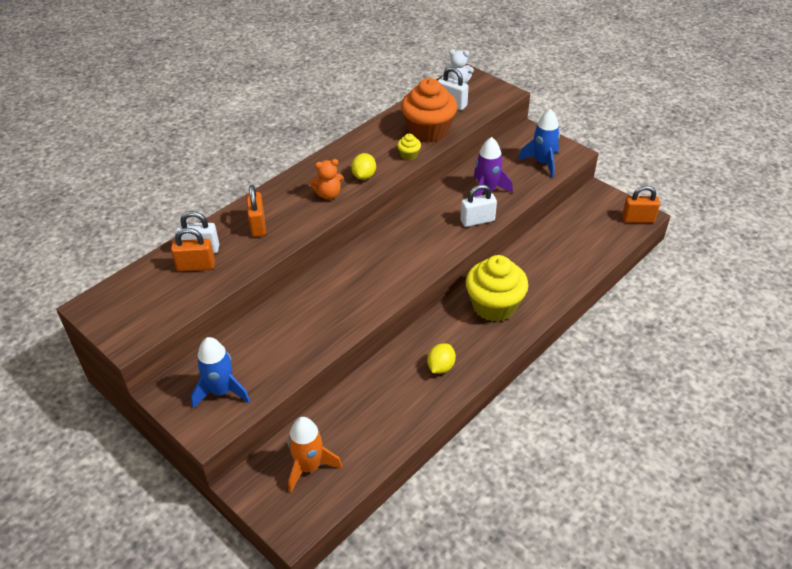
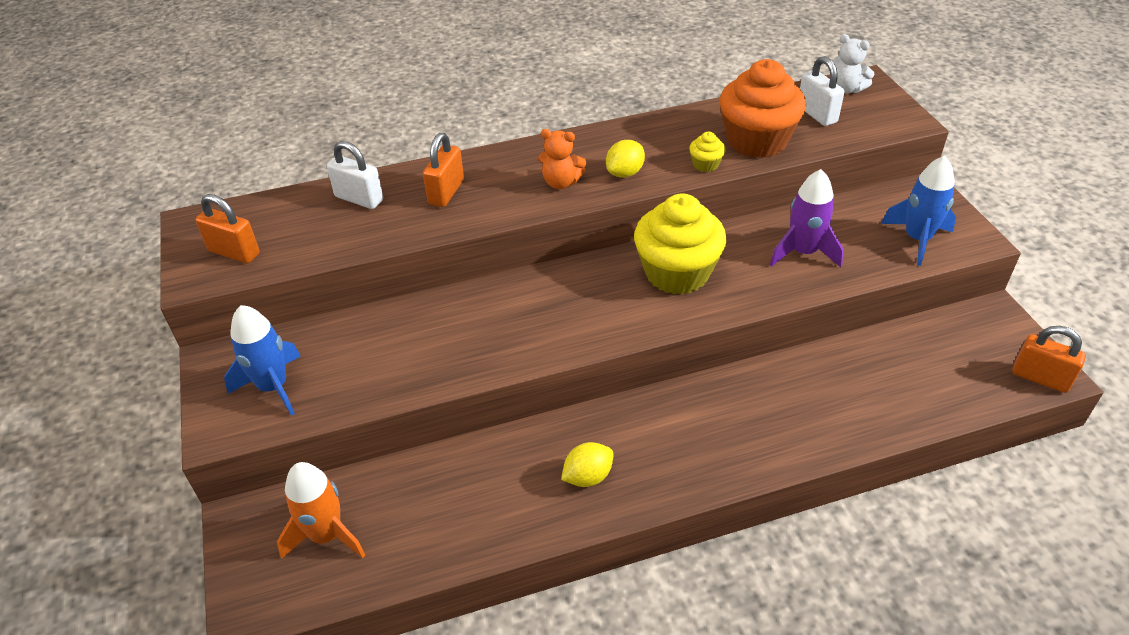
camera: 30 degrees right, 0 degrees up
orange padlock [171,228,215,271] -> orange padlock moved to [195,194,260,263]
white padlock [460,185,497,227] -> none
yellow cupcake [466,255,529,322] -> yellow cupcake moved to [634,194,726,295]

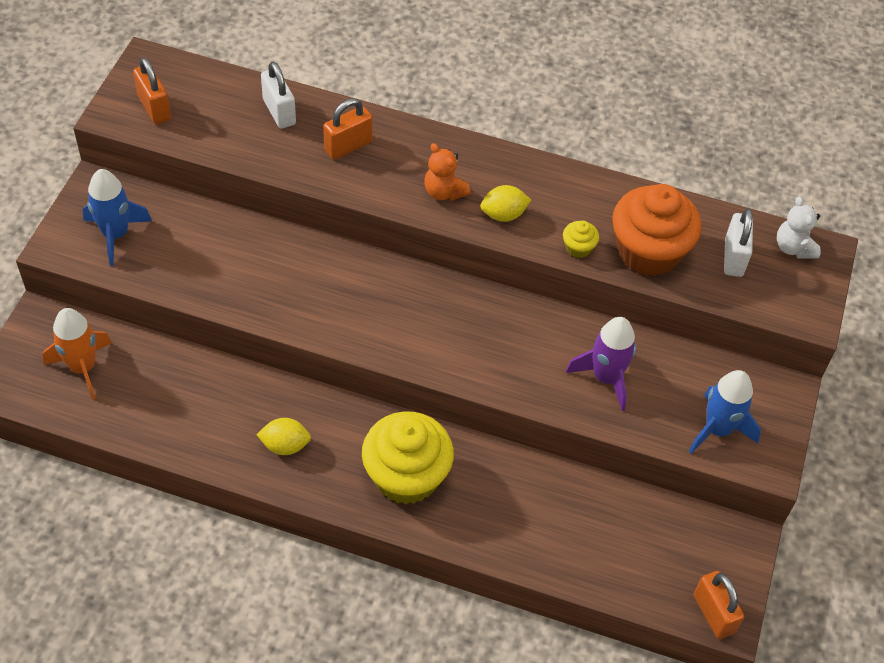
camera: 30 degrees right, 10 degrees up
yellow cupcake [634,194,726,295] -> yellow cupcake moved to [362,411,454,505]

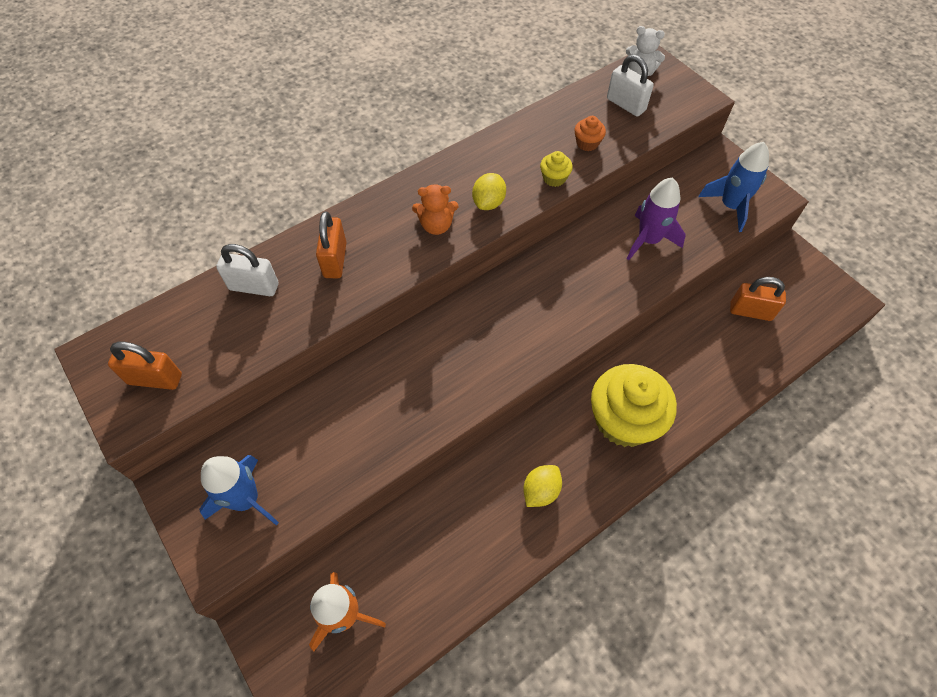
camera: 50 degrees left, 5 degrees up
orange cupcake [612,184,702,276] -> orange cupcake [574,116,606,151], size x0.42
orange padlock [694,571,744,639] -> orange padlock moved to [730,277,786,321]

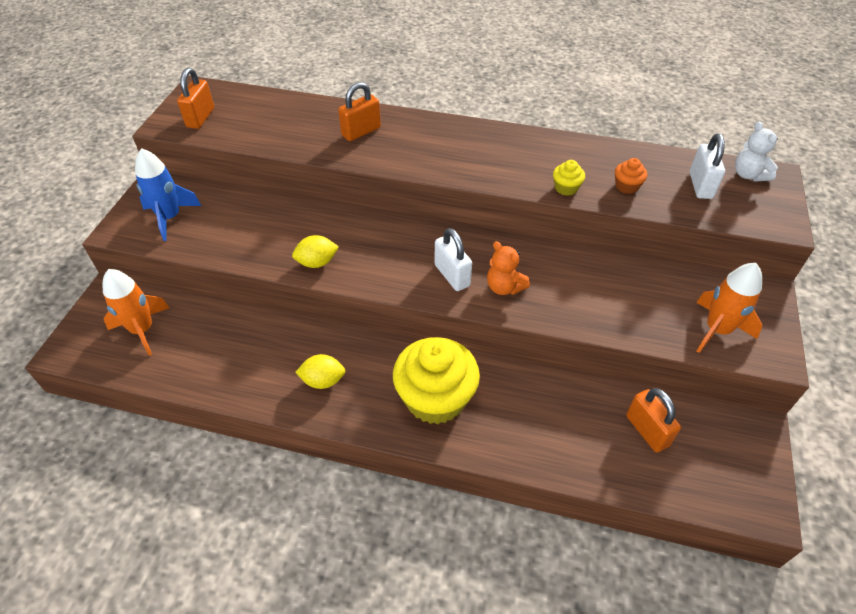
camera: 50 degrees right, 10 degrees down
orange padlock [108,342,182,390] -> orange padlock turned 45 degrees clockwise [177,68,214,129]
white padlock [216,244,279,296] -> white padlock moved to [435,228,472,291]
orange teddy bear [412,184,458,235] -> orange teddy bear moved to [487,241,530,295]
yellow lemon [472,173,506,210] -> yellow lemon moved to [292,235,339,268]
purple rocket [627,177,686,260] -> none
blue rocket [698,142,769,232] -> orange rocket [696,263,762,353]

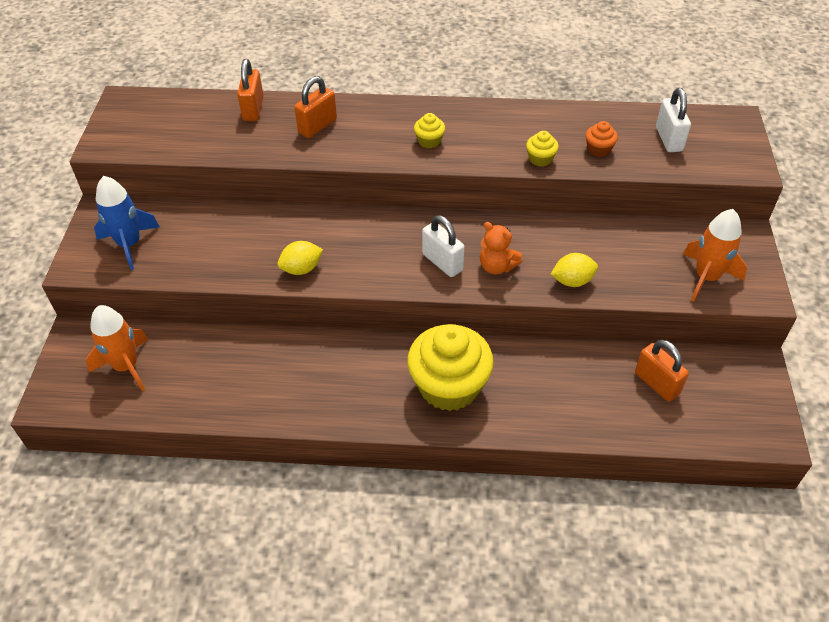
camera: 10 degrees left, 0 degrees up
orange padlock [177,68,214,129] -> orange padlock moved to [237,59,264,121]
yellow lemon [295,354,345,389] -> yellow lemon moved to [551,253,598,287]
white teddy bear [735,122,778,182] -> none
none -> yellow cupcake [414,113,445,148]

